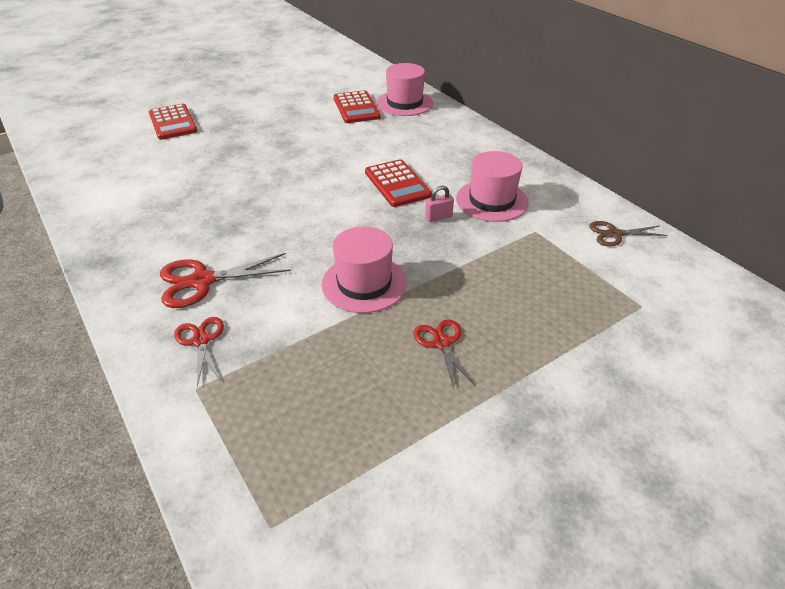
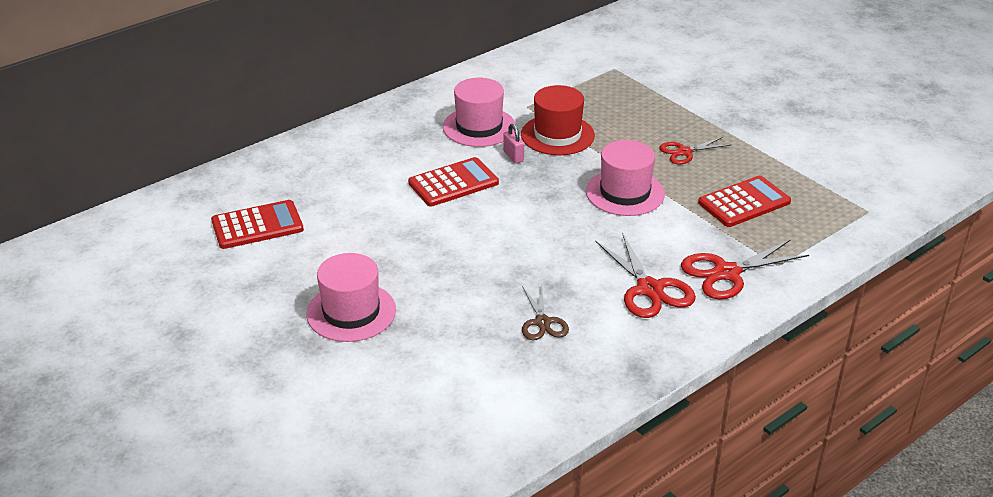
camera: 95 degrees left, 5 degrees down
red calculator [149,104,197,140] -> red calculator moved to [698,175,791,227]
red scissors [174,317,224,387] -> red scissors [681,239,809,299], size x1.60
pink hat [377,63,433,116] -> pink hat moved to [306,253,396,342]
brown scissors [589,221,667,246] -> brown scissors moved to [522,283,569,340]
none -> red hat [521,85,595,155]

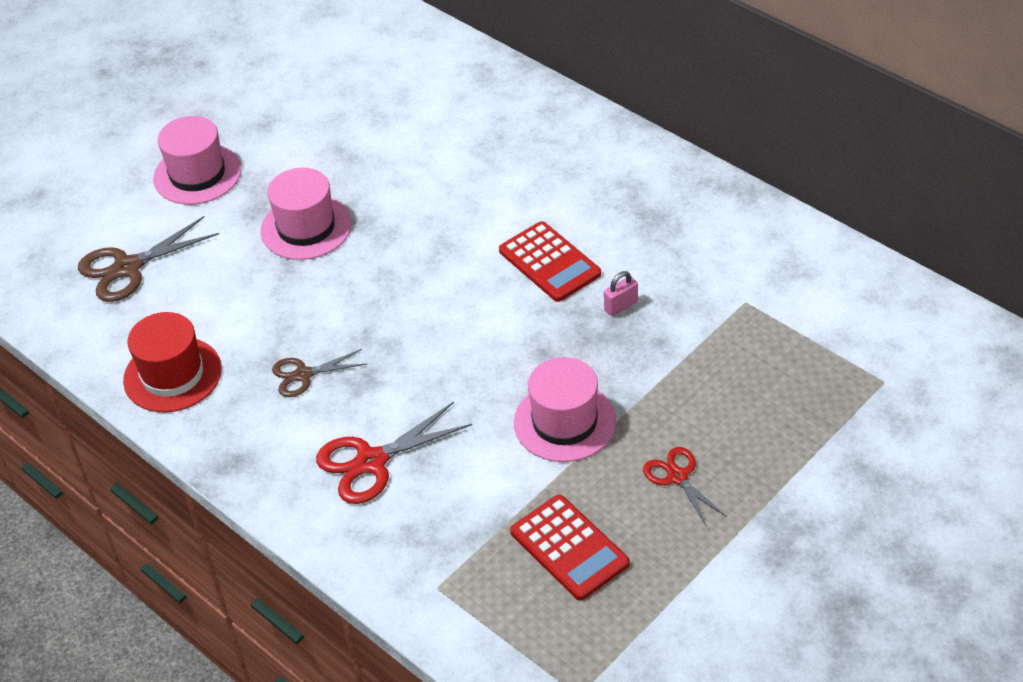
camera: 85 degrees right, 10 degrees up
red calculator [211,200,304,249] -> none
pink hat [443,78,516,147] -> pink hat moved to [153,116,241,204]
red hat [521,85,595,155] -> red hat moved to [123,312,222,412]
red scissors [681,239,809,299] -> none
none -> brown scissors [78,216,219,302]

